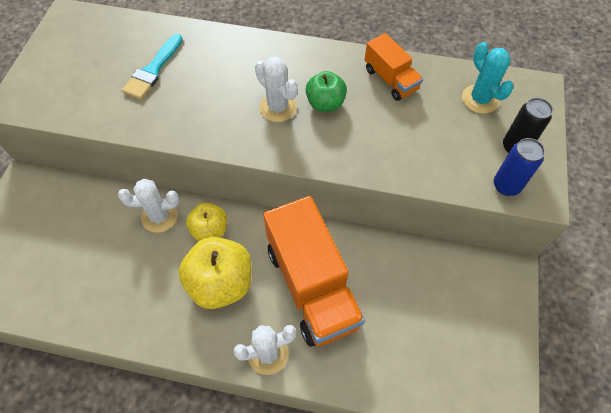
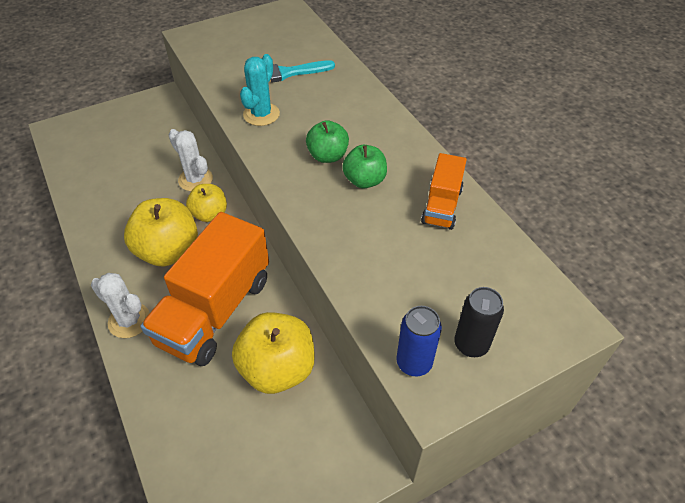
camera: 50 degrees right, 10 degrees down
white cactus [255,56,298,122] -> green apple [306,120,349,163]
turquoise cactus [462,42,513,114] -> turquoise cactus moved to [240,54,280,126]
none -> yellow apple [232,312,315,394]

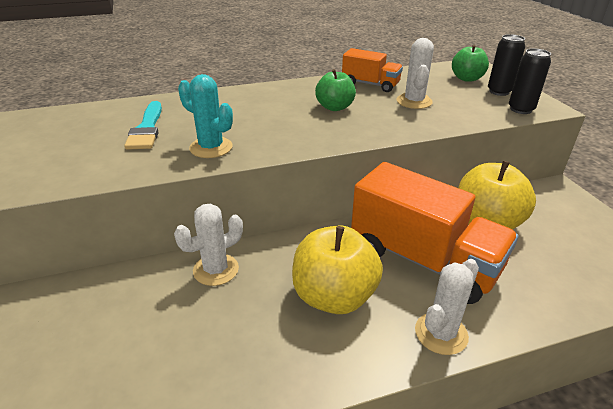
camera: 80 degrees left, 15 degrees down
yellow apple [186,184,227,222] -> none
green apple [306,120,349,163] -> green apple moved to [452,45,489,82]
blue can [396,306,442,376] -> black can [509,48,551,114]
none -> white cactus [396,38,434,109]

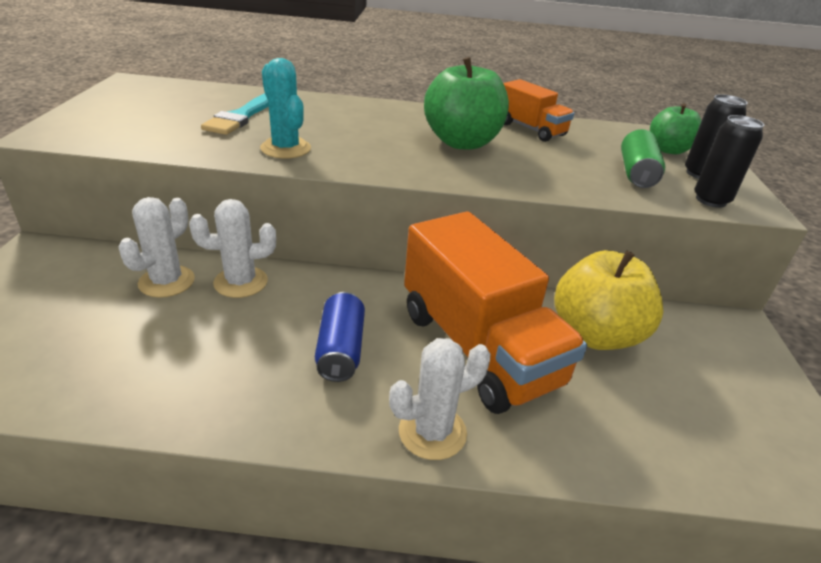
camera: 20 degrees right, 0 degrees up
yellow apple [292,225,383,314] -> blue can [315,292,365,382]
green apple [315,69,356,111] -> green apple [424,57,509,150], size x1.66
white cactus [396,38,434,109] -> white cactus moved to [119,197,195,298]
none -> green can [621,129,665,188]

